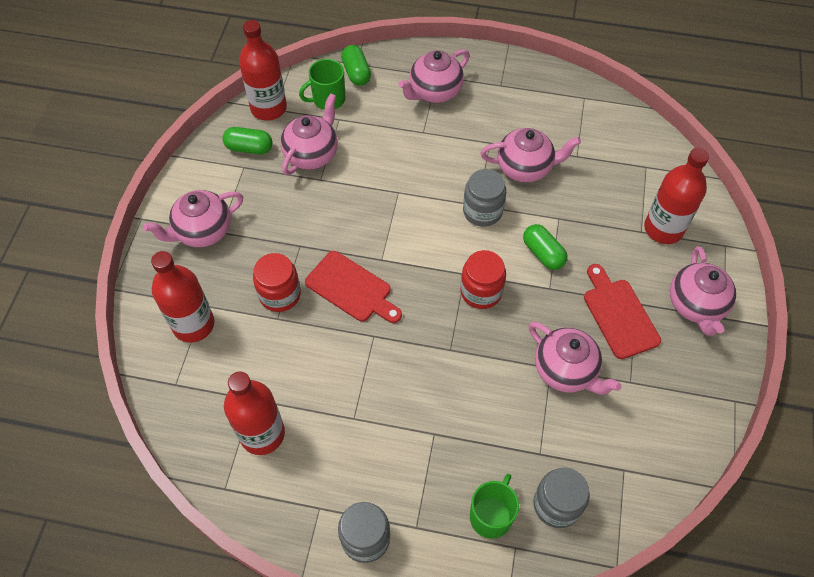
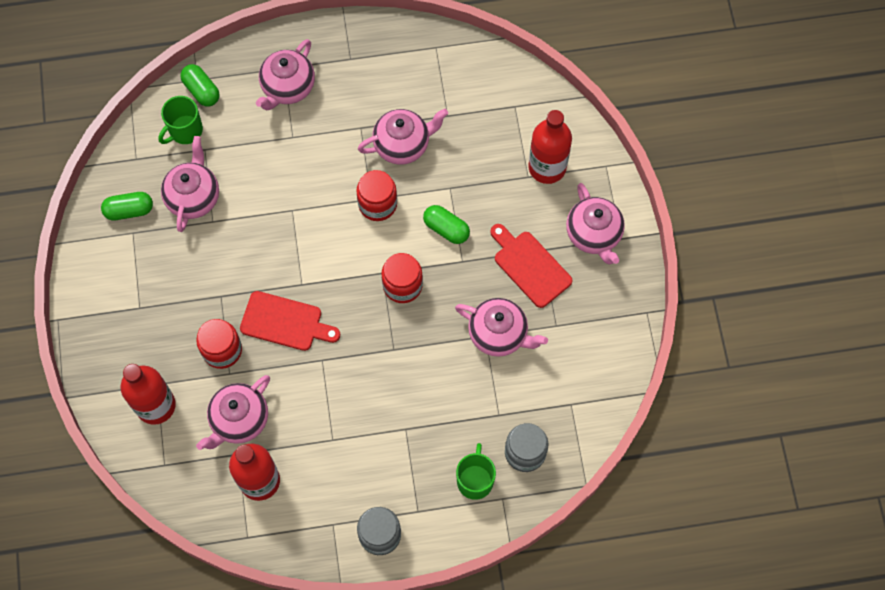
camera: 20 degrees left, 10 degrees up
pink teapot [143,190,243,247] -> pink teapot moved to [196,375,270,450]
red bottle [239,20,287,121] -> none
grey jar [463,169,506,227] -> red jar [356,170,397,221]

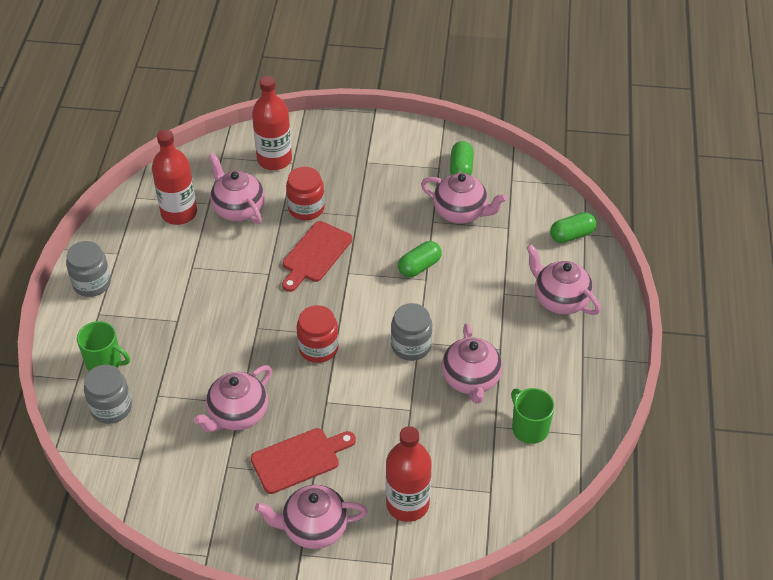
camera: 105 degrees right, 20 degrees down
green mug [158,96,203,144] -> green mug moved to [511,388,555,444]
red jar [356,170,397,221] -> grey jar [391,303,432,361]
green capsule [423,205,470,244] -> green capsule moved to [398,241,442,277]

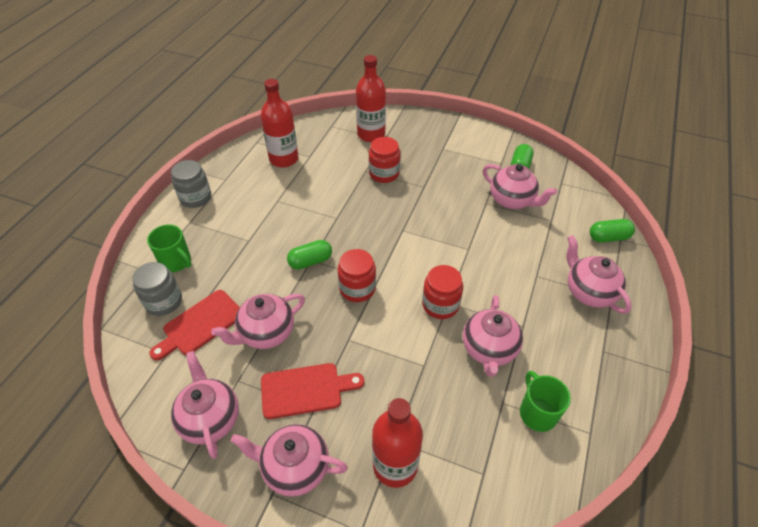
camera: 15 degrees right, 0 degrees up
pink teapot [209,153,265,224] -> pink teapot moved to [171,351,239,459]
red cutting board [282,221,352,292] -> red cutting board moved to [149,290,240,361]
grey jar [391,303,432,361] -> red jar [422,265,463,319]
green capsule [398,241,442,277] -> green capsule moved to [287,240,332,270]

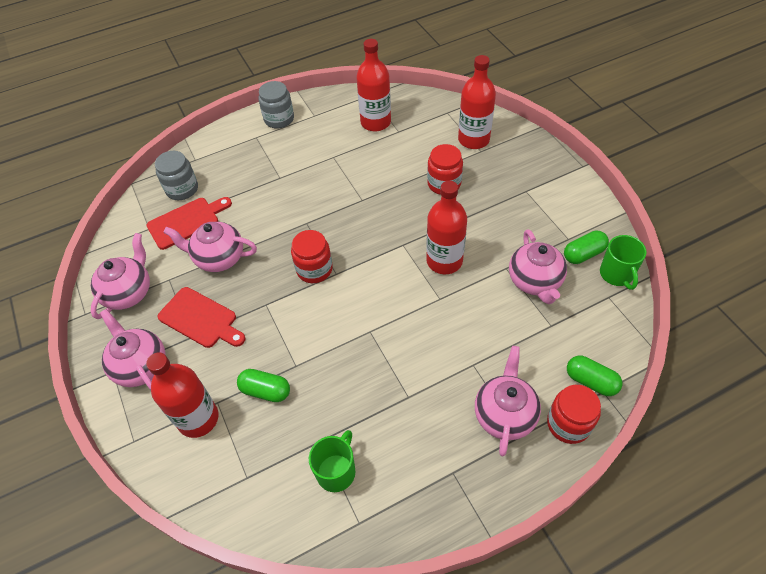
camera: 45 degrees right, 5 degrees up
green mug [147,224,191,272] -> green mug moved to [600,235,647,290]
red cutting board [149,290,240,361] -> red cutting board turned 150 degrees clockwise [147,197,232,250]
green capsule [287,240,332,270] -> green capsule moved to [237,369,290,402]
red jar [422,265,463,319] -> red jar moved to [547,385,601,444]
pink teapot [463,295,523,377] -> none
none -> red bottle [426,181,467,274]

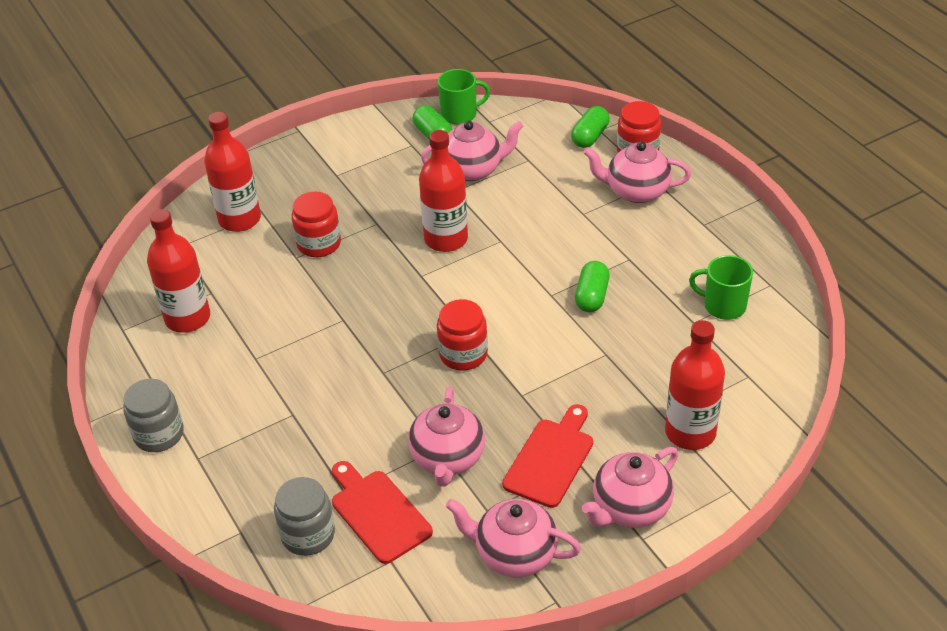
camera: 95 degrees left, 10 degrees down
green capsule [237,369,290,402] -> green capsule moved to [575,261,610,312]

